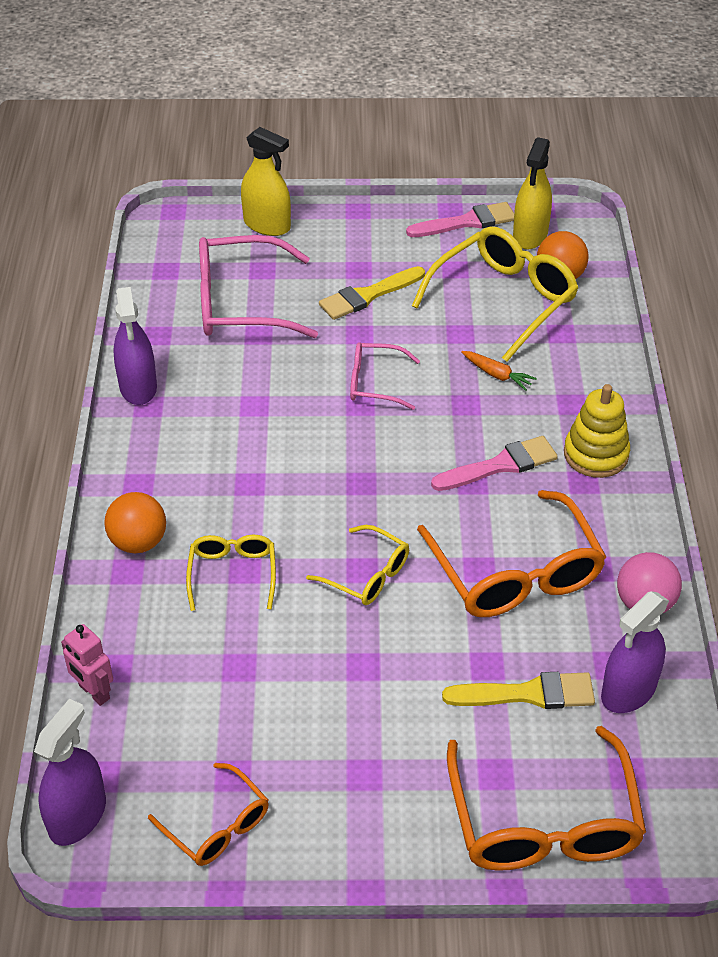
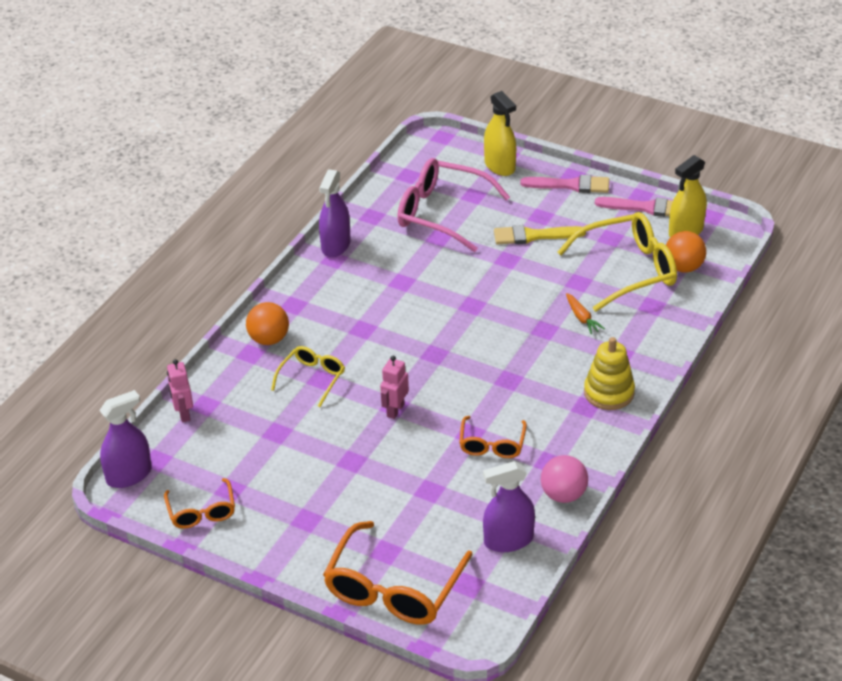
camera: 30 degrees right, 5 degrees down
yellow glasses [306,525,409,605] -> pink robot [380,356,409,419]
pink glasses [350,342,420,410] -> none
orange glasses [417,490,606,617] -> orange glasses [459,416,527,458], size x0.55
pink brush [431,436,558,491] -> pink brush moved to [520,175,609,193]
yellow brush [442,672,595,709] -> none

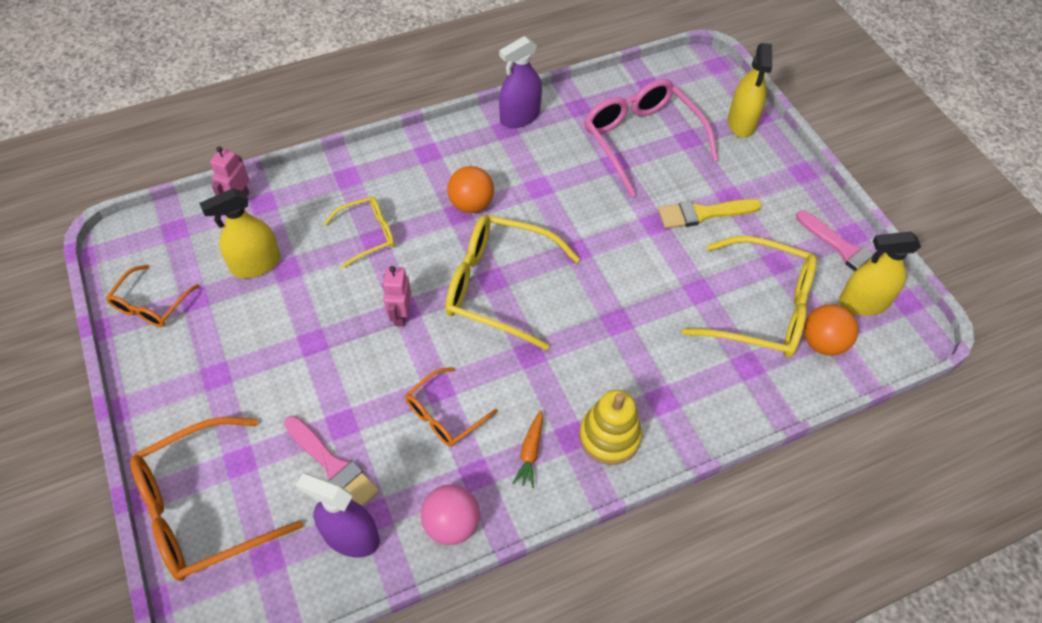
camera: 35 degrees right, 15 degrees up
purple spray bottle [99,390,152,488] -> none
orange ball [246,302,289,345] -> orange ball moved to [447,166,494,213]
pink robot [380,356,409,419] -> pink robot turned 60 degrees counterclockwise [382,266,411,327]
yellow brush [494,225,586,244] -> yellow brush turned 45 degrees counterclockwise [658,199,762,229]
pink brush [520,175,609,193] -> pink brush moved to [284,416,379,506]
orange carrot [566,293,605,334] -> orange carrot moved to [513,410,543,488]
none -> yellow spray bottle [199,188,281,278]
none -> yellow glasses [445,215,580,350]

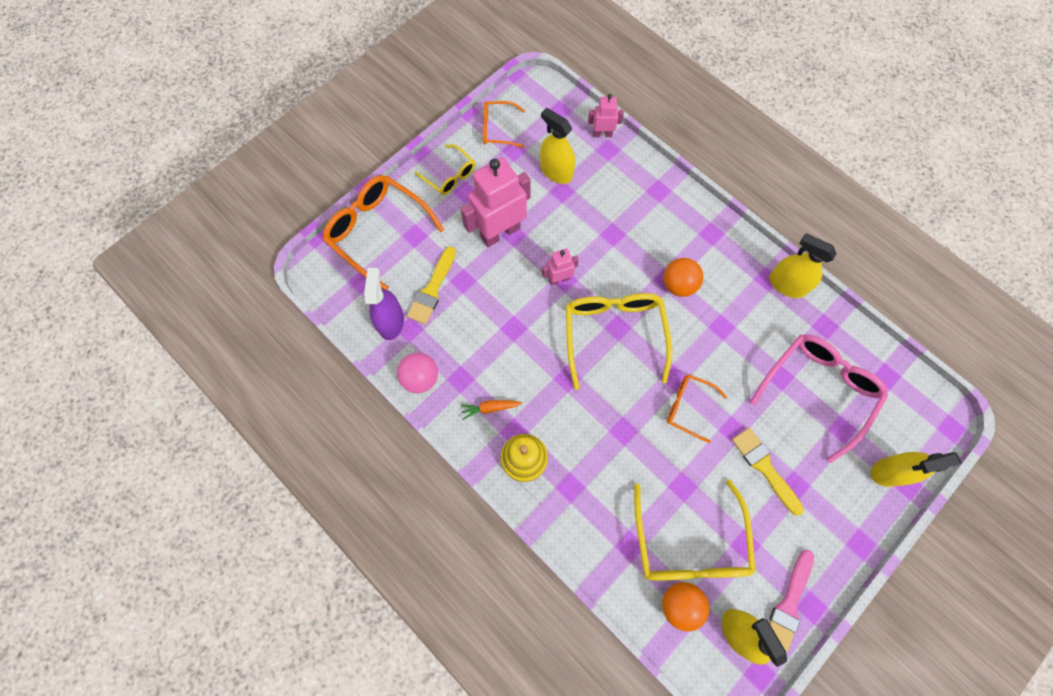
camera: 70 degrees right, 15 degrees up
pink brush [284,416,379,506] -> yellow brush [407,246,456,324]
yellow glasses [324,196,394,268] -> yellow glasses moved to [415,144,475,195]
orange glasses [406,367,498,447] -> orange glasses moved to [667,374,727,443]
purple spray bottle [499,36,542,128] -> yellow spray bottle [769,234,837,298]
none -> pink robot [460,157,531,247]

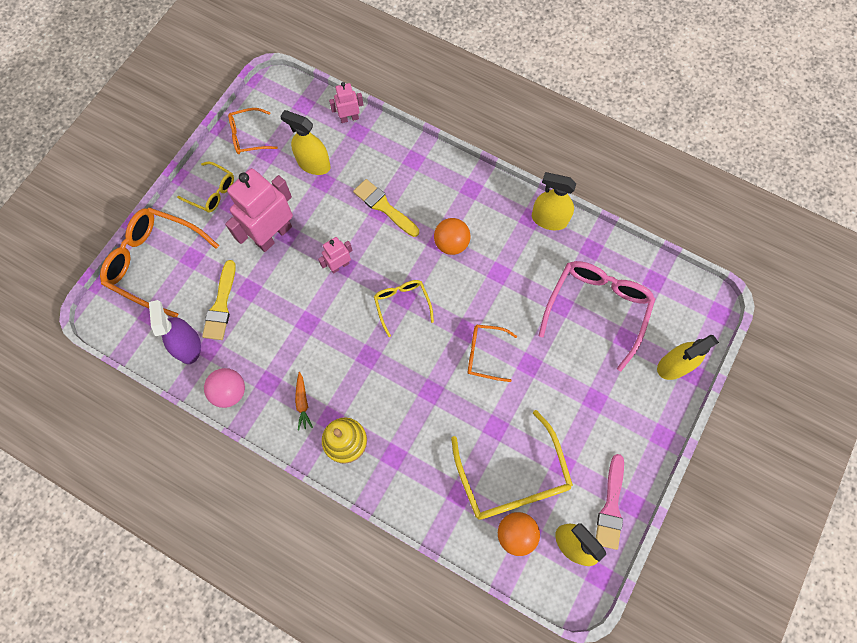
camera: 15 degrees left, 0 degrees up
orange carrot [461,400,522,420] -> orange carrot turned 75 degrees counterclockwise [295,372,313,430]
yellow glasses [566,293,672,390] -> yellow glasses [374,280,434,337], size x0.55
yellow brush [732,428,804,515] -> yellow brush moved to [353,179,419,237]

